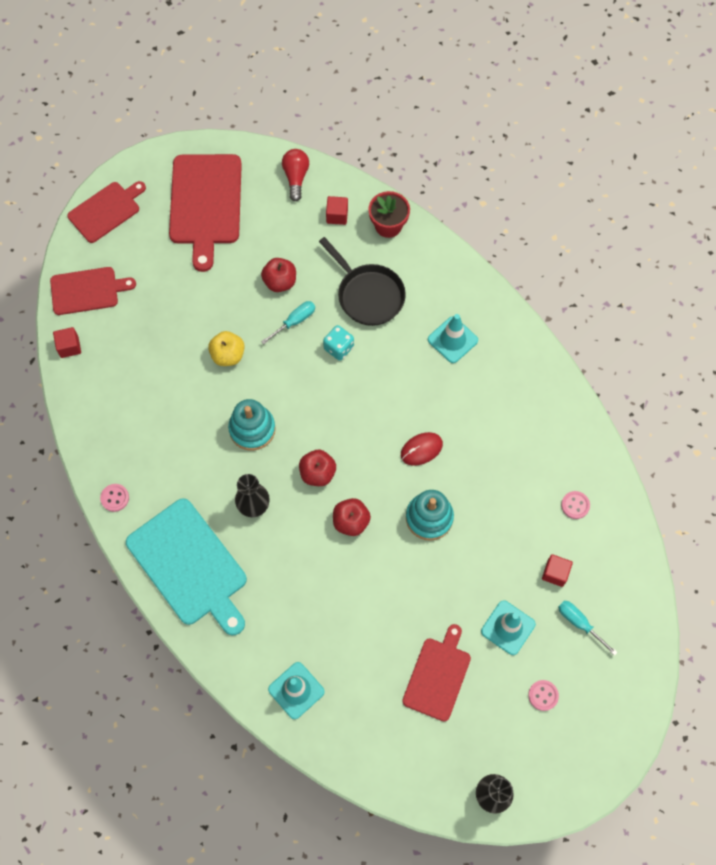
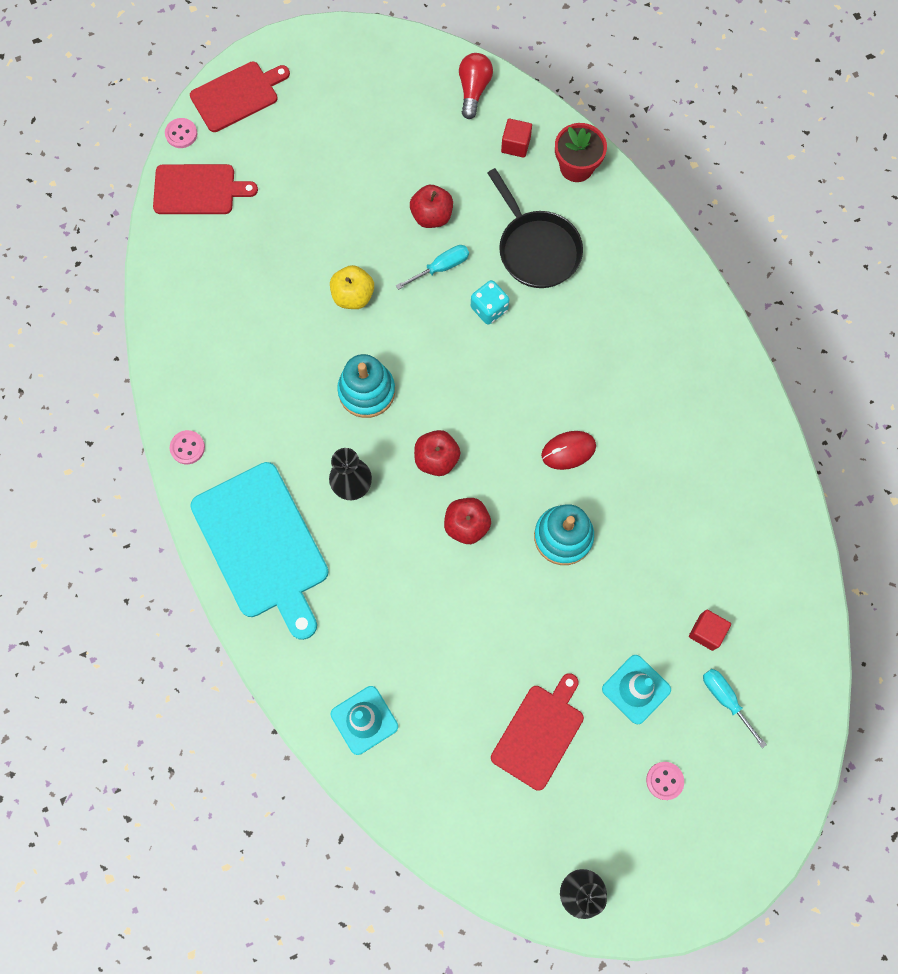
camera: 10 degrees right, 5 degrees up
red cube [53,327,81,358] -> none
red cutting board [169,154,242,272] -> none
turquoise traffic cone [428,314,478,363] -> none
pink button [561,491,590,519] -> pink button moved to [165,118,197,148]

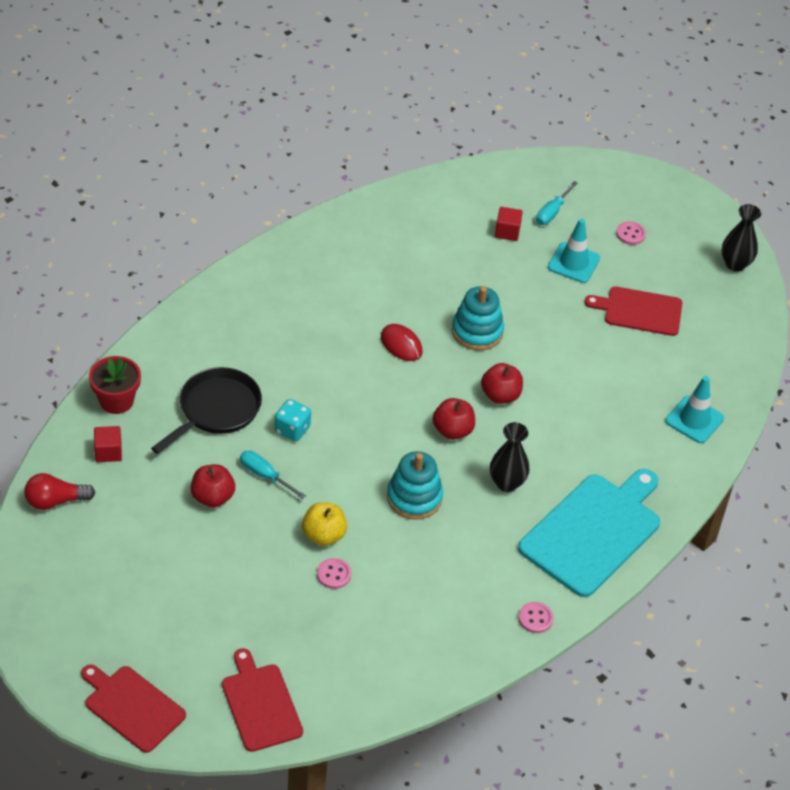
camera: 115 degrees left, 25 degrees down
pink button [165,118,197,148] -> pink button moved to [317,558,351,589]

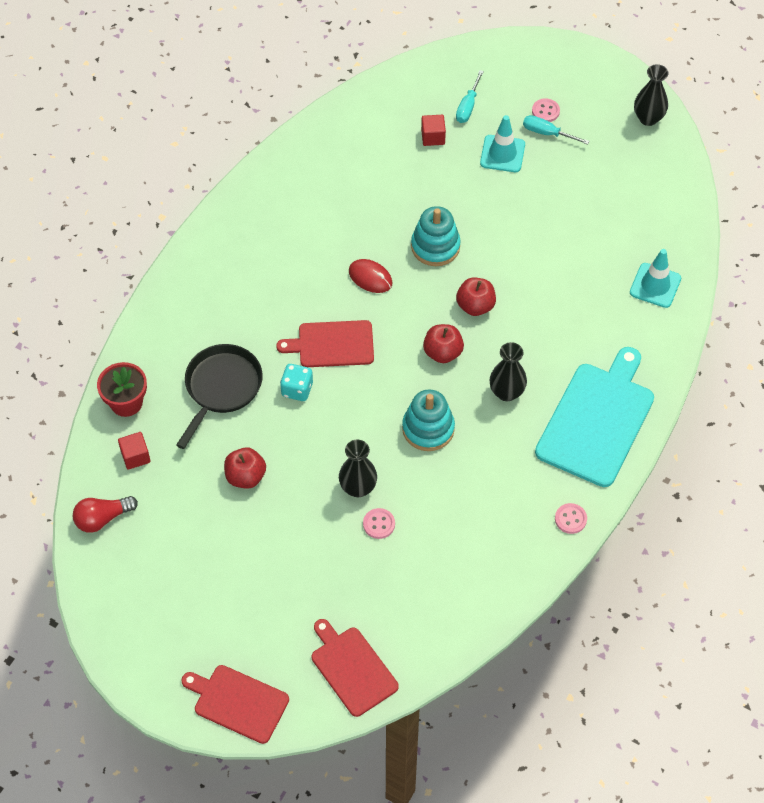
camera: 10 degrees left, 10 degrees up
turquoise screwdriver [240,451,306,499] -> turquoise screwdriver moved to [523,115,589,145]
yellow apple [302,502,347,546] -> black vase [339,440,377,497]
red cutting board [584,286,682,336] -> red cutting board moved to [276,320,374,367]

